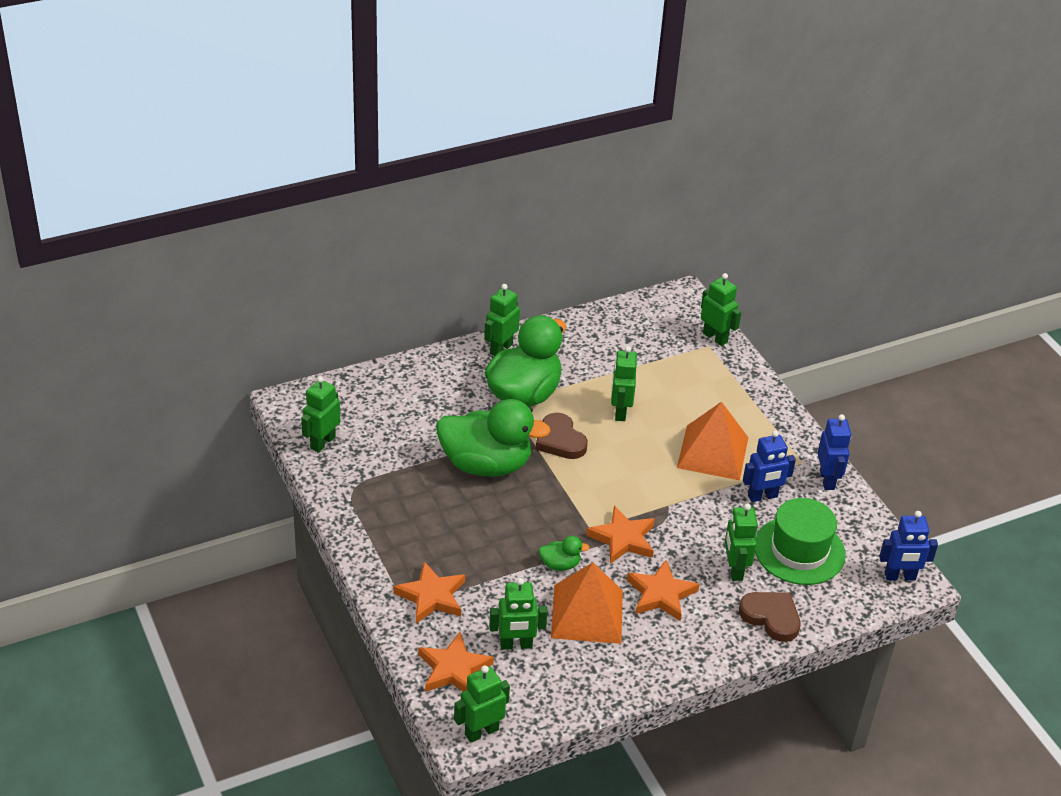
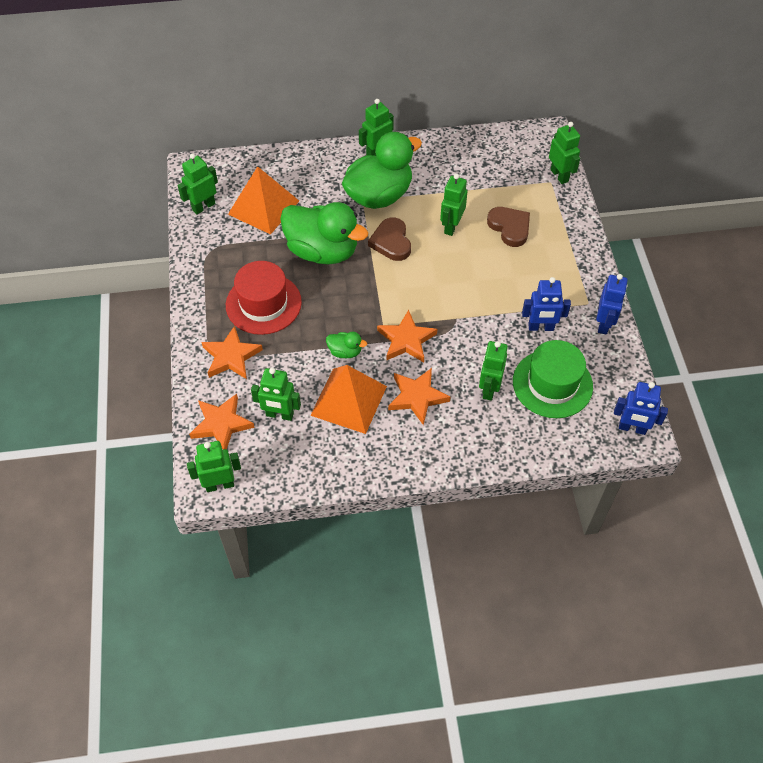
camera: 20 degrees right, 15 degrees up
orange pyramid [677,401,748,480] -> orange pyramid moved to [228,166,299,234]
brown heart [739,592,801,642] -> brown heart moved to [487,207,530,247]
none -> red hat [226,261,302,335]

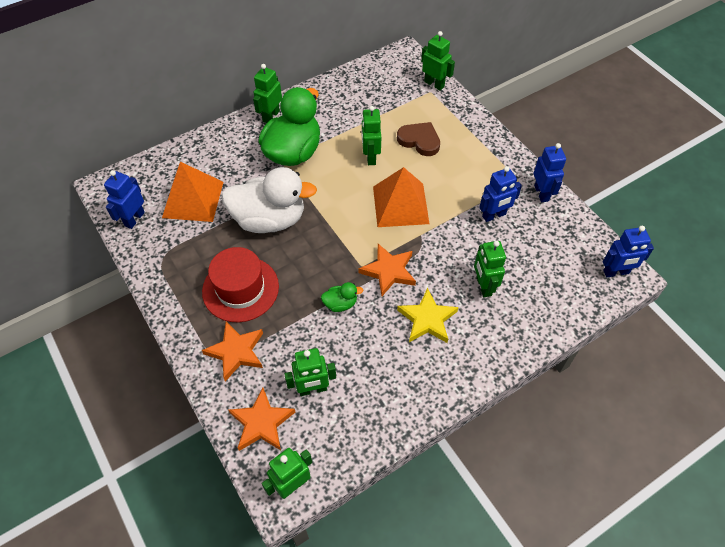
camera: 25 degrees left, 0 degrees up
green robot [177,153,218,214] -> blue robot [104,170,145,229]
green duck [280,202,368,265] -> white duck [221,167,317,233]
orange pyramid [310,365,387,434] -> orange pyramid moved to [373,167,430,227]
brown heart [368,218,411,261] -> none
orange star [388,368,451,425] -> yellow star [397,288,459,343]
green hat [513,340,593,418] -> none

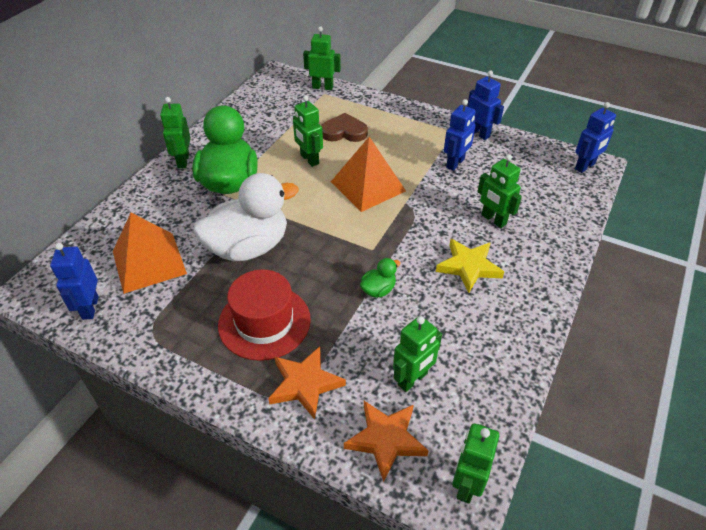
camera: 30 degrees left, 10 degrees down
orange star [358,244,416,296] -> none

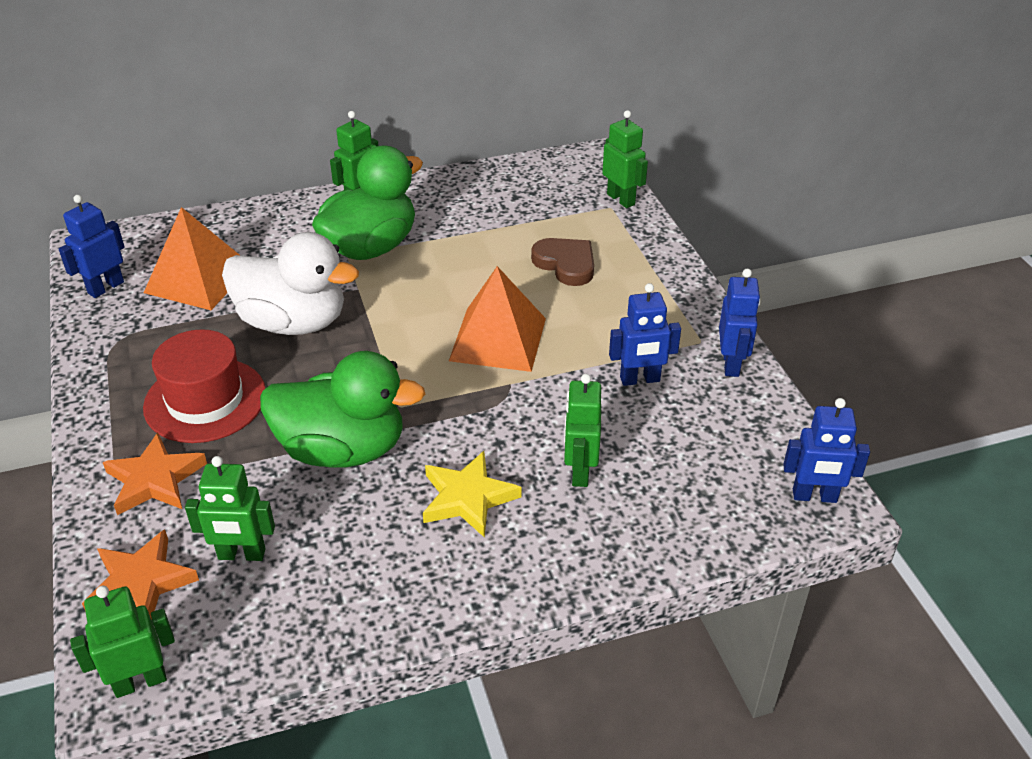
camera: 45 degrees right, 5 degrees down
green robot [293,95,323,167] -> none
green duck [360,258,401,298] -> green duck [260,351,425,467], size x2.37

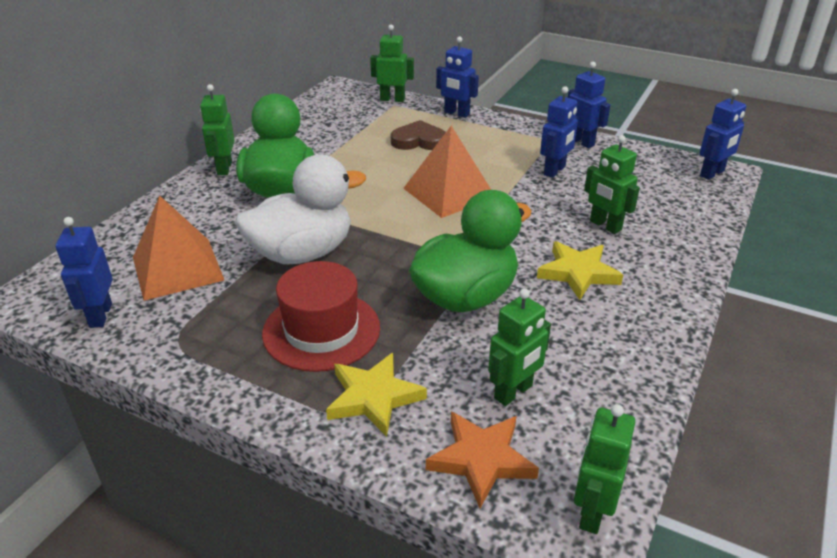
camera: 45 degrees left, 5 degrees down
orange star [103,433,207,515] -> yellow star [326,353,427,437]
none -> blue robot [436,36,479,118]

